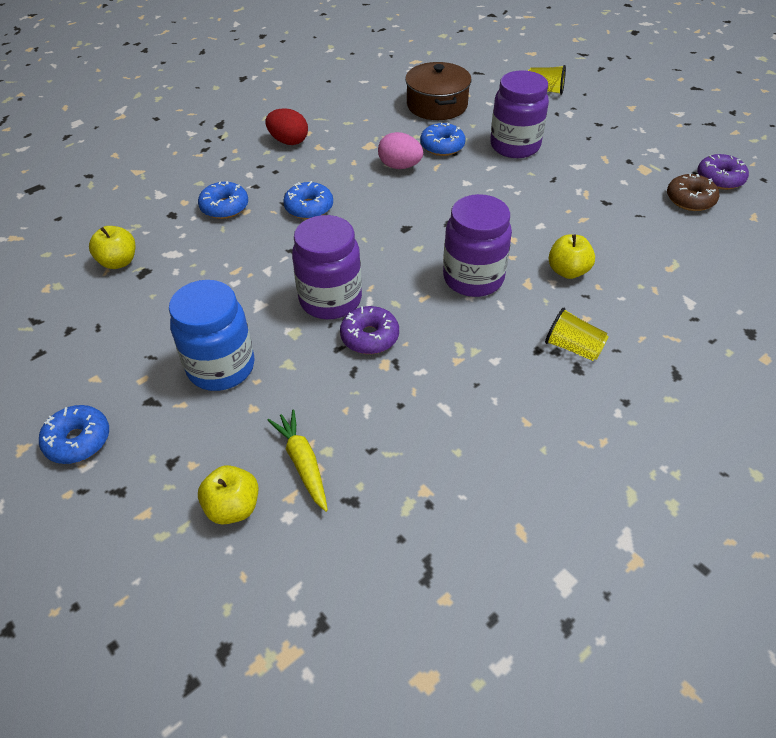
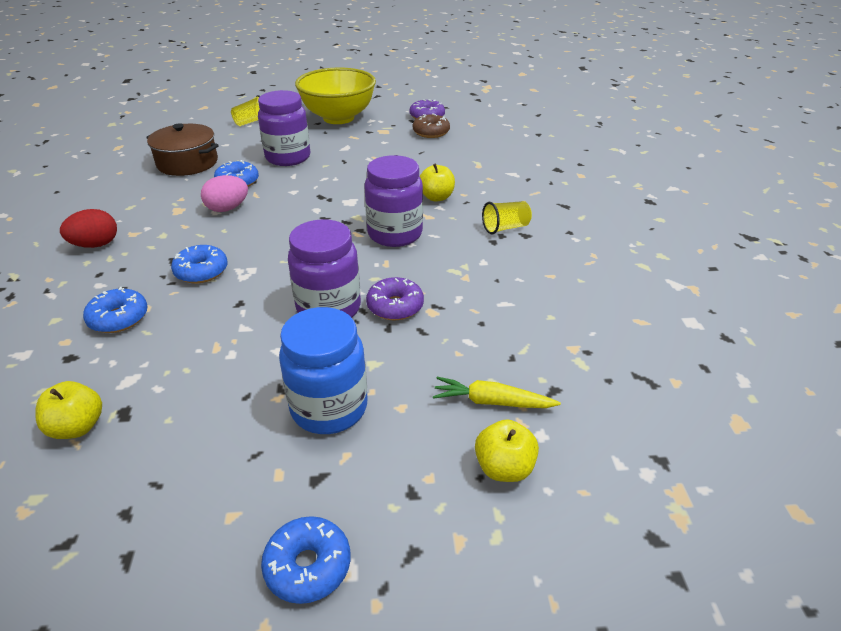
camera: 55 degrees left, 10 degrees down
none -> yellow bowl [295,68,376,124]

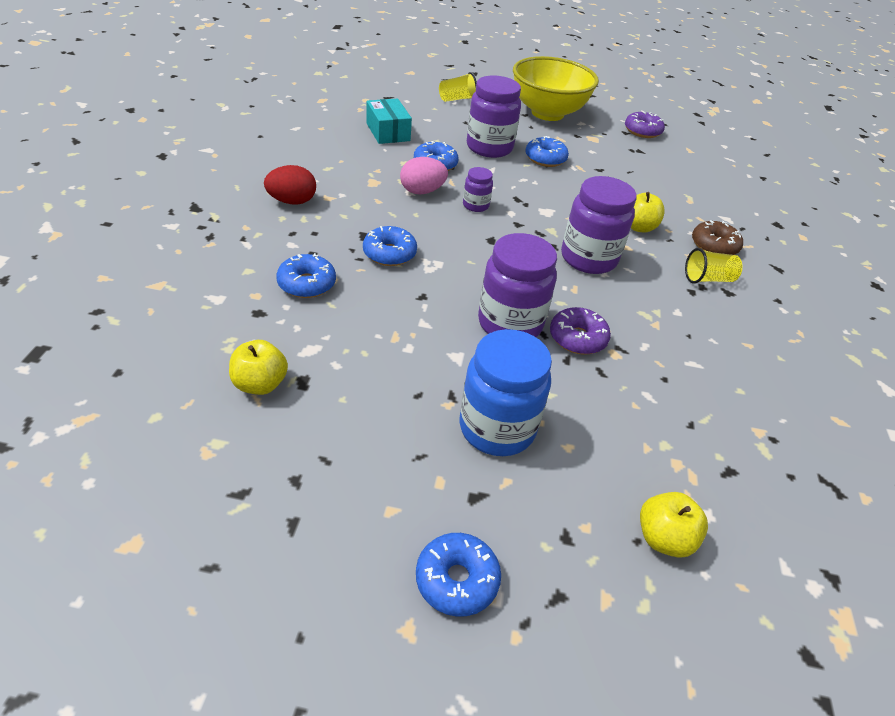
camera: 10 degrees right, 5 degrees up
brown pot [146,123,219,176] -> turquoise box [366,98,412,144]
brown donut [413,113,450,138] -> brown donut moved to [692,220,743,255]
yellow carrot [433,377,561,408] -> none
none -> purple jar [463,167,493,212]
none -> blue donut [525,136,569,167]

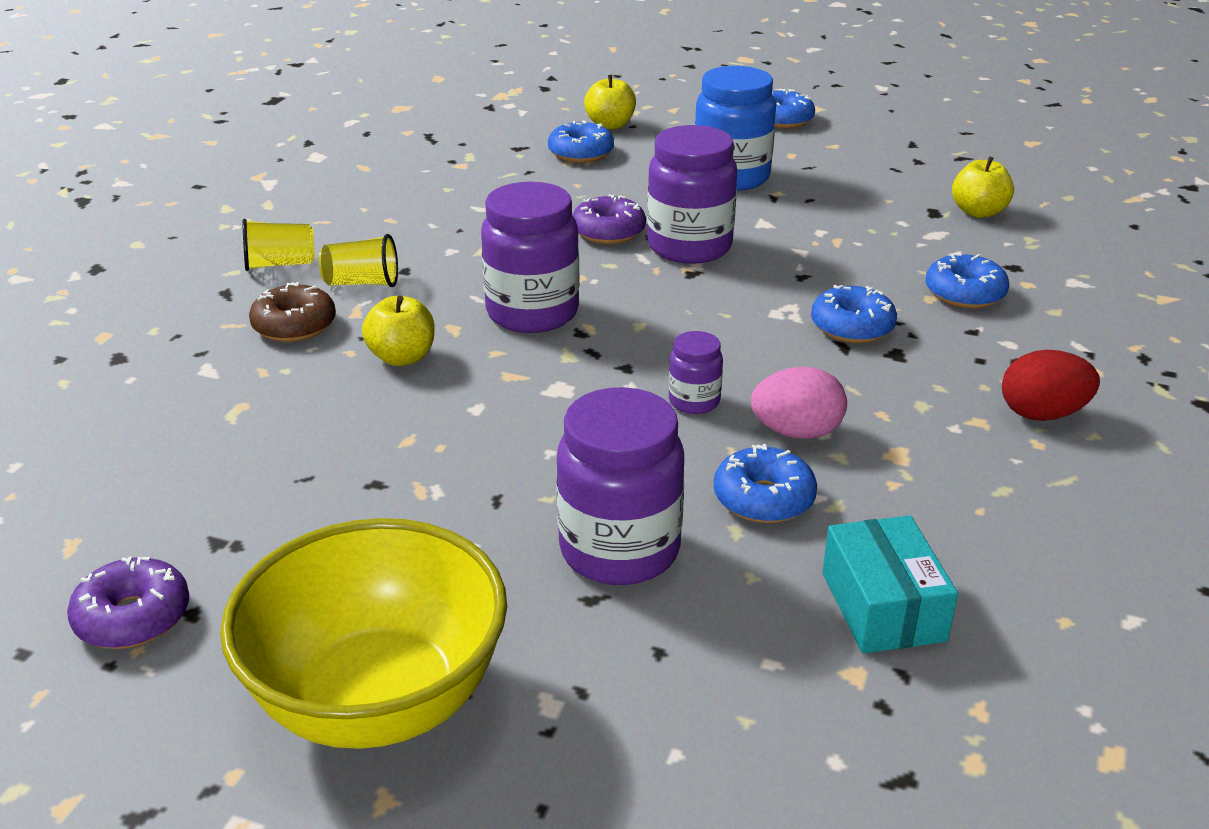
camera: 165 degrees left, 10 degrees down
yellow cup [439,72,477,102] -> yellow cup moved to [242,219,315,271]
blue donut [525,136,569,167] -> blue donut moved to [548,121,614,163]

